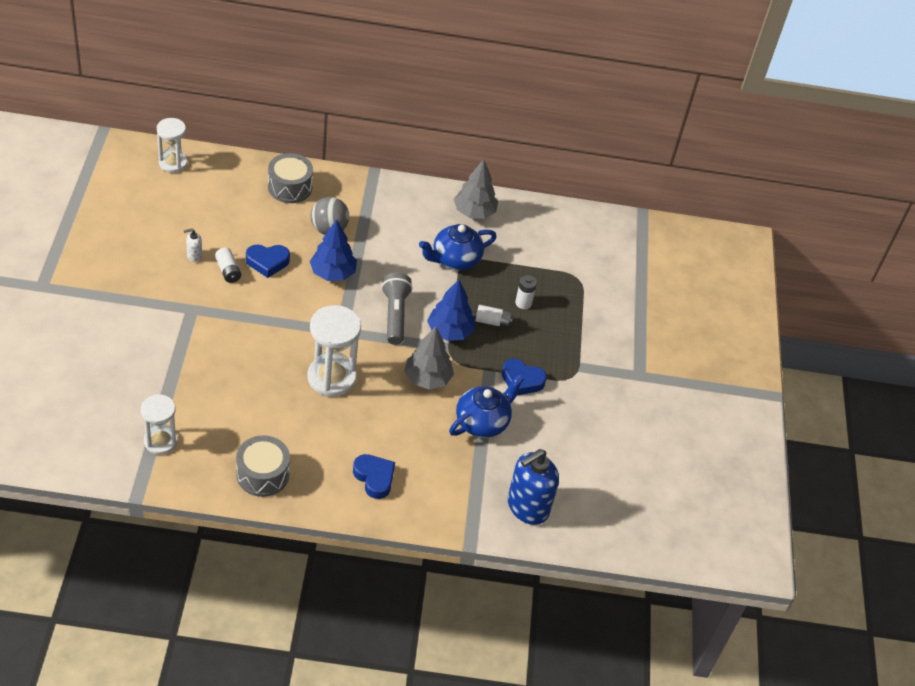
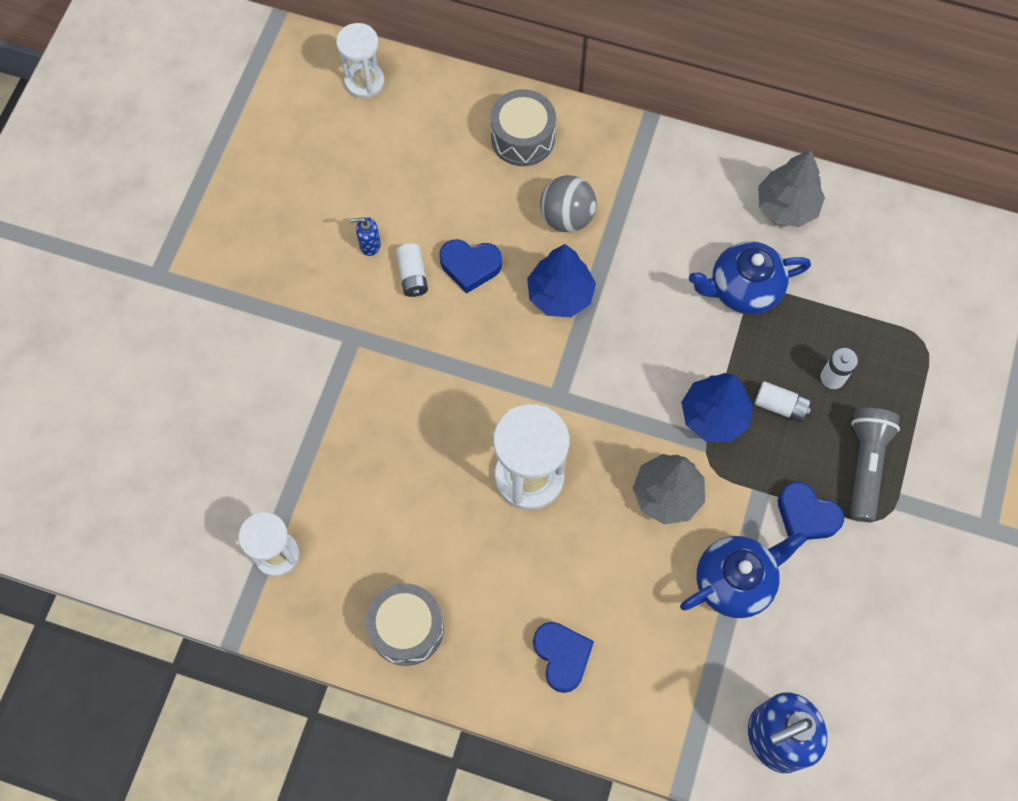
camera: 20 degrees right, 20 degrees up
white soap dispenser [183,229,202,262] -> blue soap dispenser [350,217,381,256]
grey flashlight [381,273,413,345] -> grey flashlight moved to [850,408,900,522]

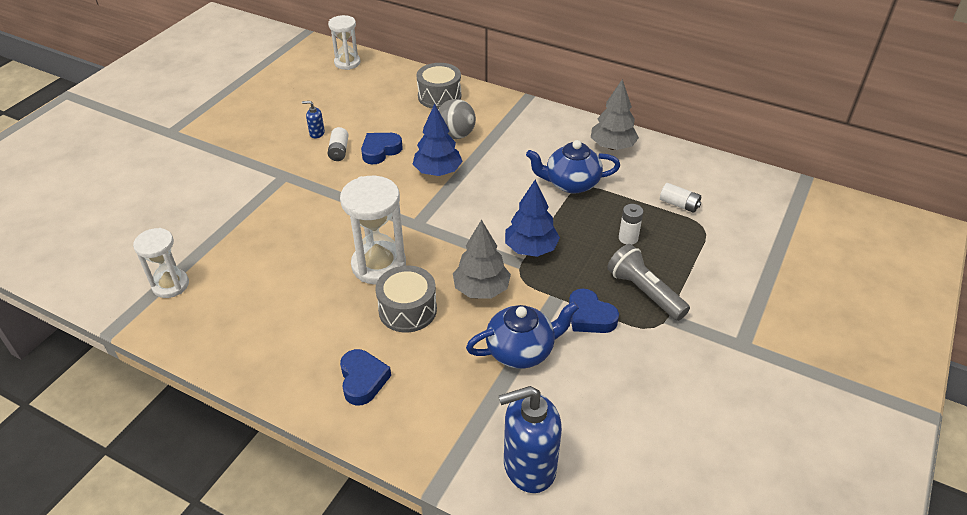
camera: 10 degrees right, 25 degrees down
grey drum [366,583,444,666] -> grey drum moved to [375,265,437,333]
blue heart [439,239,502,294] -> blue heart turned 120 degrees clockwise [361,133,403,164]
white battery [754,381,811,422] -> white battery moved to [660,183,701,213]
grey flashlight [850,408,900,522] -> grey flashlight turned 60 degrees counterclockwise [607,244,690,321]

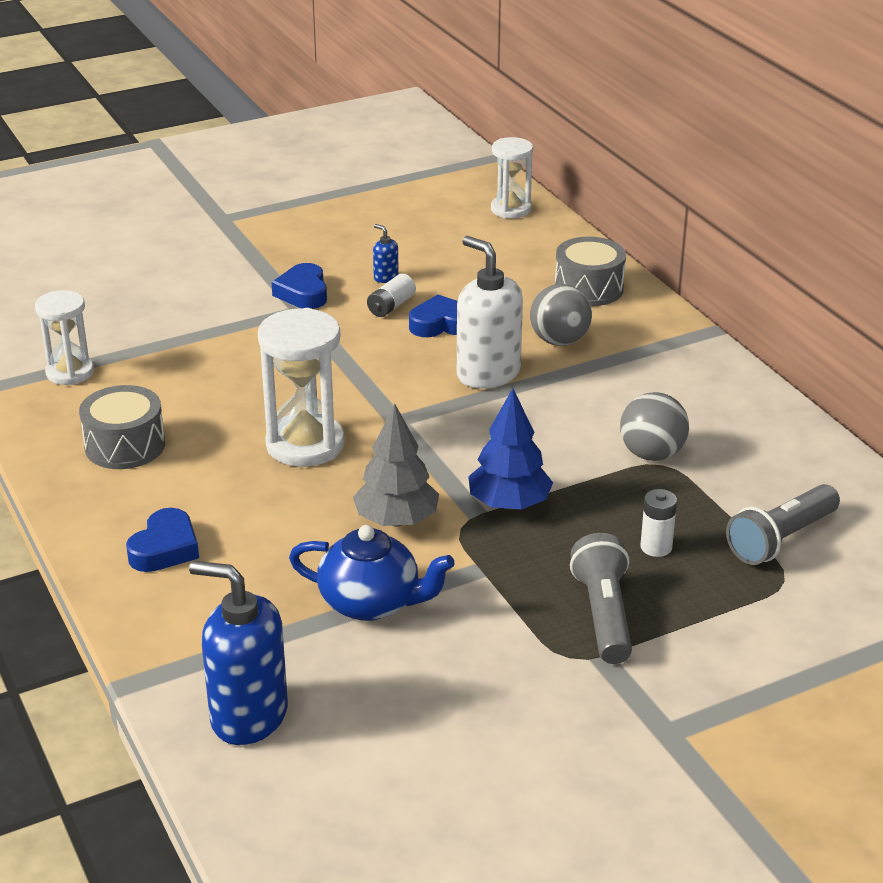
camera: 35 degrees right, 10 degrees down
grey drum [375,265,437,333] -> grey drum moved to [79,385,165,469]
blue tree [413,103,463,176] -> white soap dispenser [457,236,523,389]
blue teapot [526,140,620,194] -> grey ball [620,392,689,461]
blue heart [569,288,619,333] -> blue heart moved to [271,263,327,309]
grey tree [591,79,639,150] -> none
white battery [660,183,701,213] -> grey flashlight [726,484,840,565]

